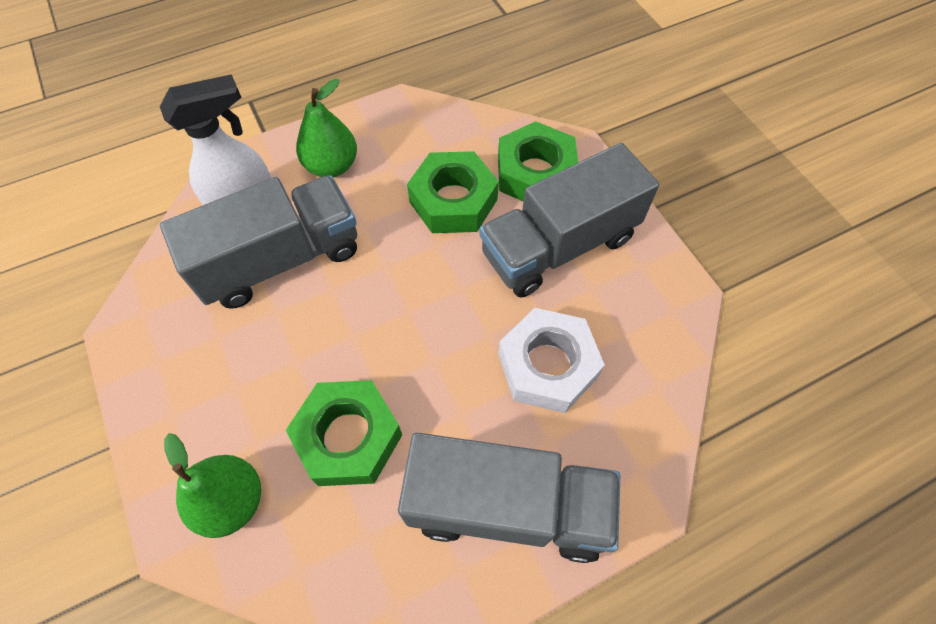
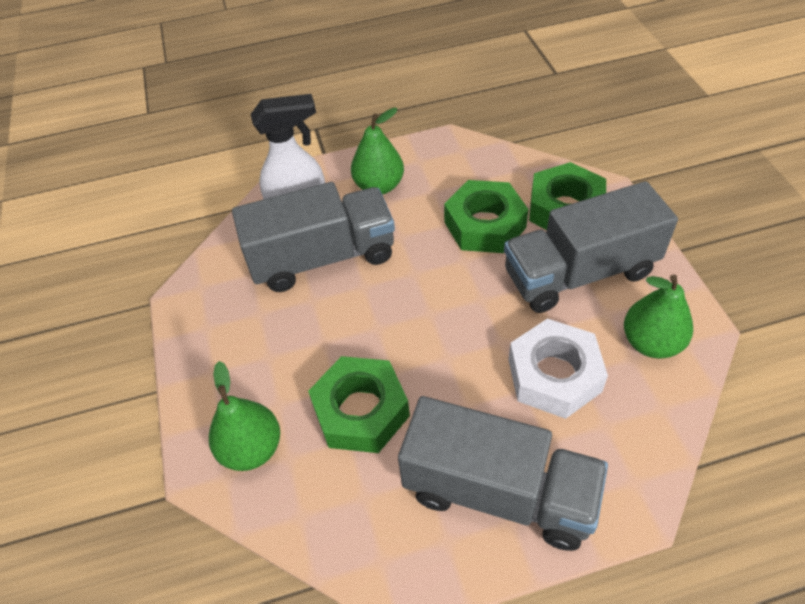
camera: 15 degrees right, 10 degrees down
none -> green pear [624,274,693,358]

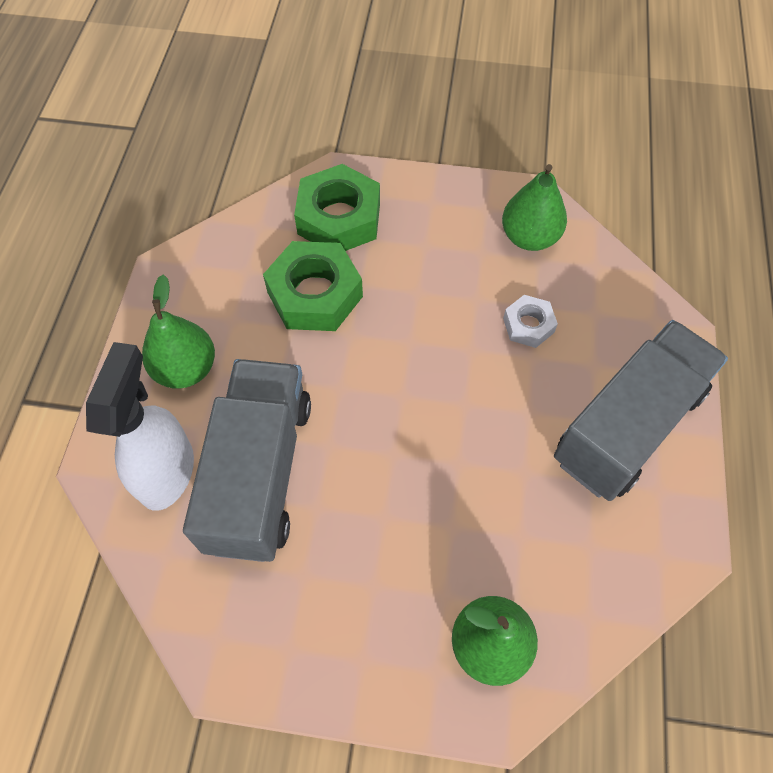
camera: 70 degrees left, 10 degrees up
green nut [308,356,410,453] -> none
grey truck [504,181,678,313] -> none
white nut [509,319,608,419] -> white nut [503,295,558,348], size x0.54

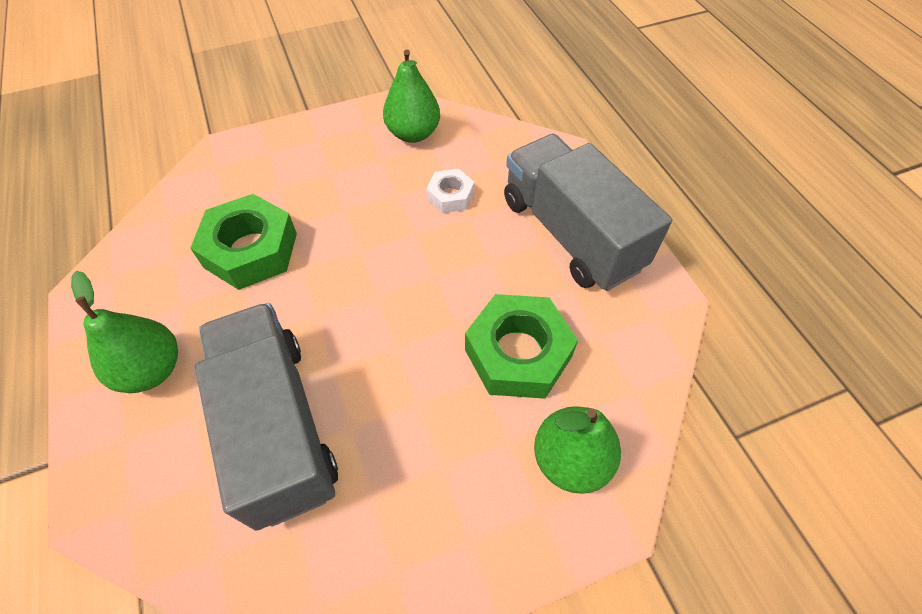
camera: 30 degrees left, 5 degrees down
white spray bottle [86,342,194,511] -> none
green nut [294,164,380,251] -> green nut moved to [465,294,578,399]
grey truck [554,320,728,501] -> grey truck turned 45 degrees counterclockwise [504,134,672,291]

